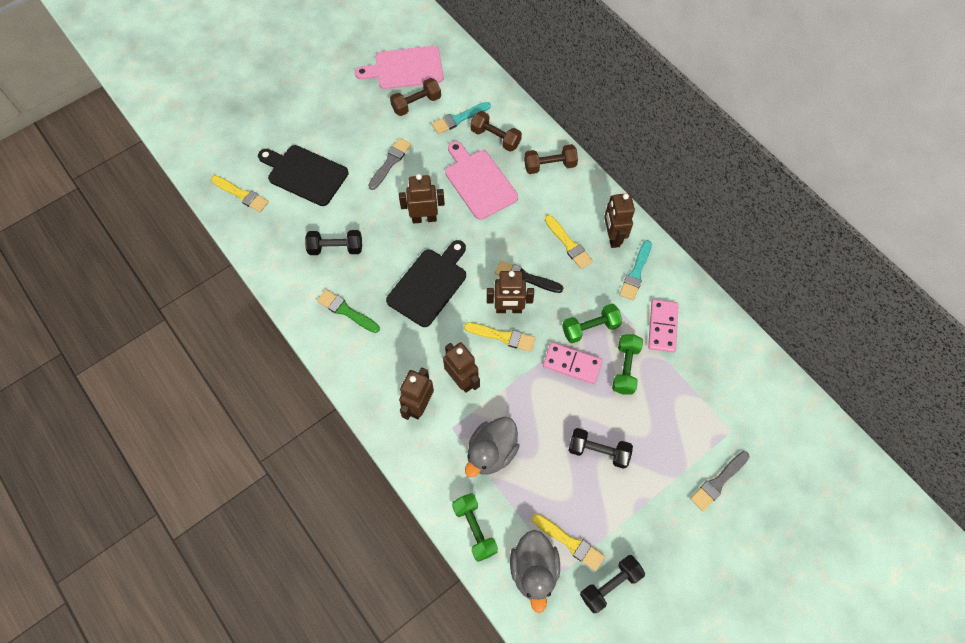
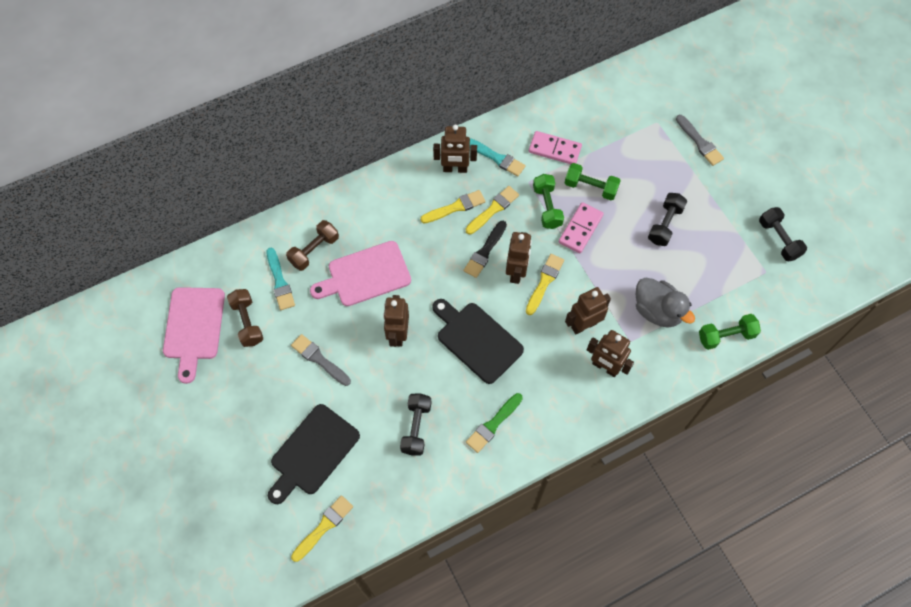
camera: 80 degrees left, 0 degrees up
grey duck [510,530,560,613] -> none
brown dumbbell [524,144,578,174] -> none
yellow brush [532,514,605,571] -> yellow brush moved to [466,186,519,235]

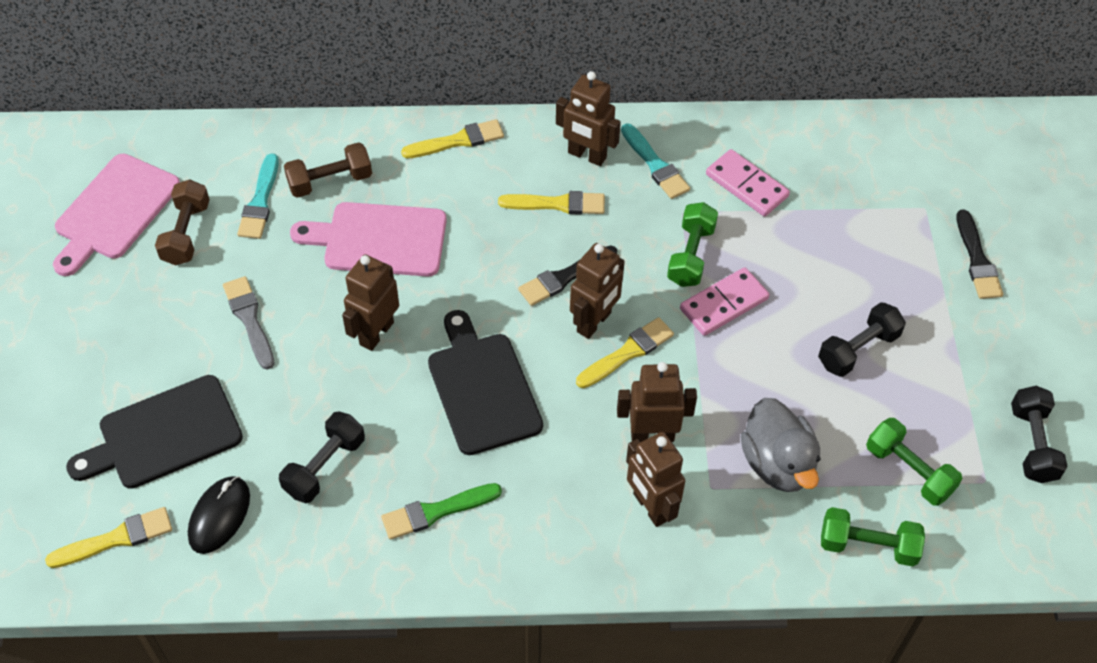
camera: 25 degrees right, 10 degrees down
yellow brush [466,186,519,235] -> yellow brush moved to [401,119,504,158]
green dumbbell [565,163,621,200] -> green dumbbell moved to [866,418,963,506]
grey brush [676,115,724,166] -> black brush [956,209,1003,299]
none -> black mouse [188,476,250,554]

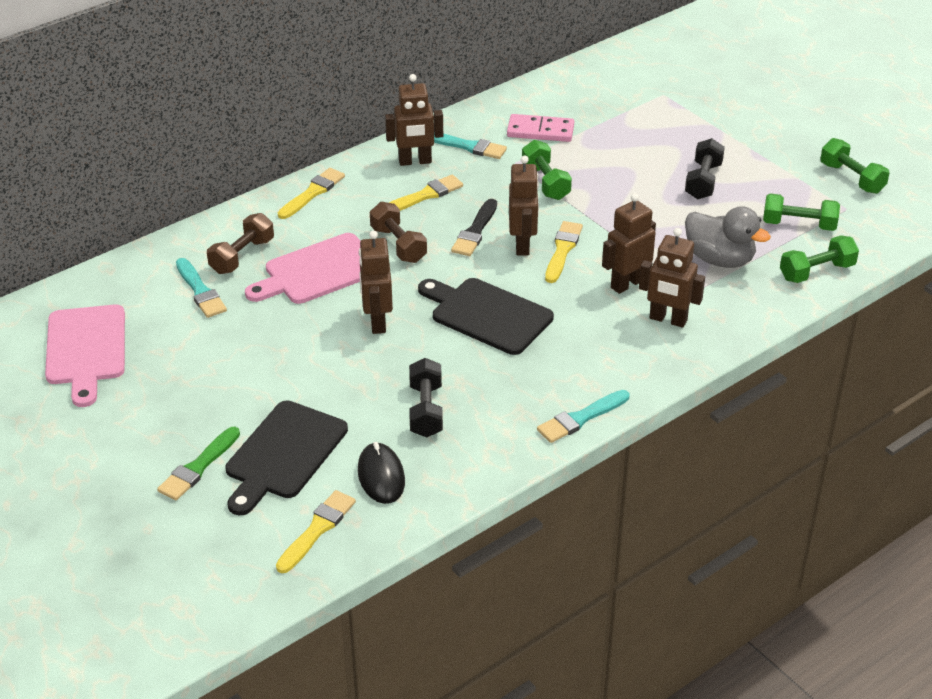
camera: 35 degrees left, 15 degrees down
brown dumbbell [155,179,210,265] -> brown dumbbell moved to [370,202,427,263]
grey brush [223,276,274,370] -> none
green brush [381,483,502,540] -> green brush moved to [157,427,240,500]
pink domino [680,267,769,336] -> none
black brush [956,209,1003,299] -> none
black dumbbell [1011,386,1068,483] -> green dumbbell [820,138,890,194]
none -> turquoise brush [537,390,629,443]

